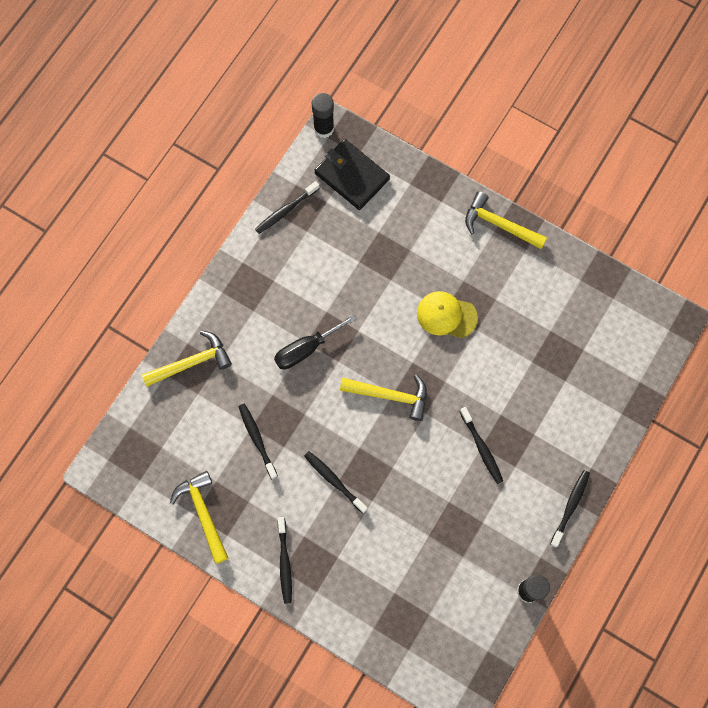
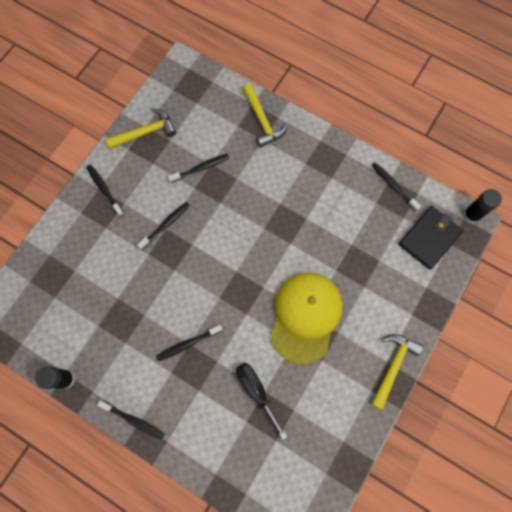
camera: 90 degrees right, 0 degrees up
black screwdriver [274,314,356,369] -> black screwdriver moved to [236,363,288,440]
black toothbrush [278,517,292,604] -> black toothbrush turned 60 degrees clockwise [86,165,124,217]
yellow hammer [340,374,427,421] -> none
yellow cap [417,291,478,338] -> yellow cap [270,272,343,364], size x1.74

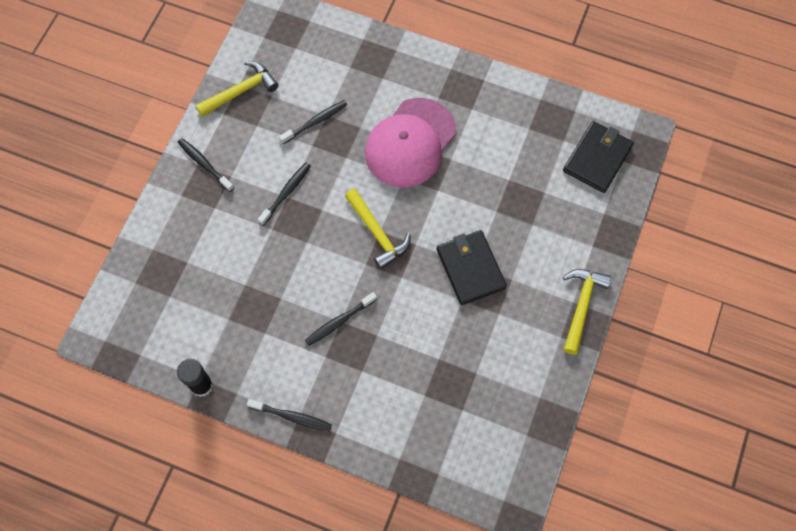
camera: 10 degrees left, 5 degrees down
black screwdriver [236,363,288,440] -> none
yellow hammer [243,84,287,148] -> yellow hammer moved to [345,189,411,269]
yellow cap [270,272,343,364] -> black wallet [437,230,507,305]
black toothbrush [371,162,421,212] -> none
black glue stick [463,189,502,224] -> none
none -> pink cap [365,98,456,188]

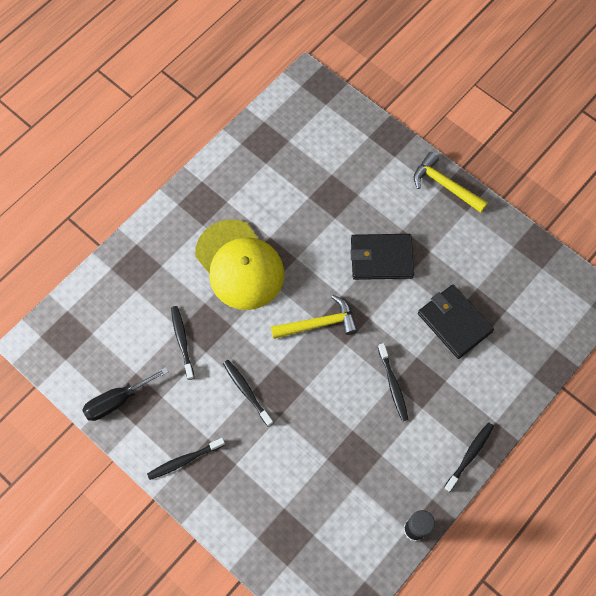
camera: 70 degrees left, 0 degrees up
yellow hammer [195,61,279,117] -> black screwdriver [82,367,169,421]
pink cap [365,98,456,188] -> yellow cap [195,219,285,310]
black wallet [563,121,634,193] -> black wallet moved to [418,285,494,359]

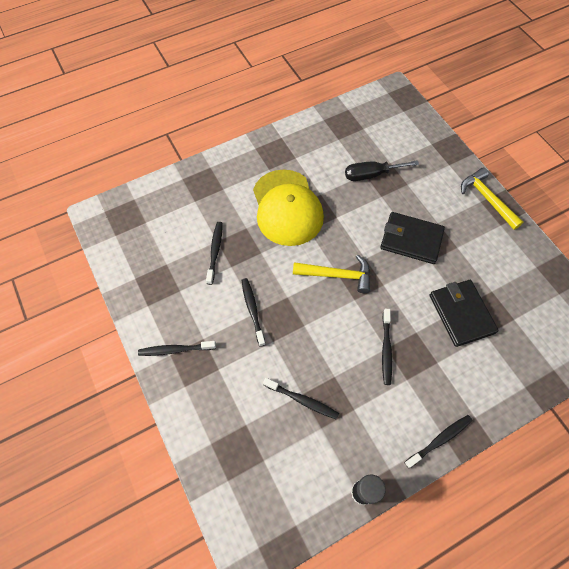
camera: 20 degrees right, 5 degrees down
black screwdriver [82,367,169,421] -> black screwdriver moved to [345,160,419,181]
none -> black toothbrush [263,378,339,420]

